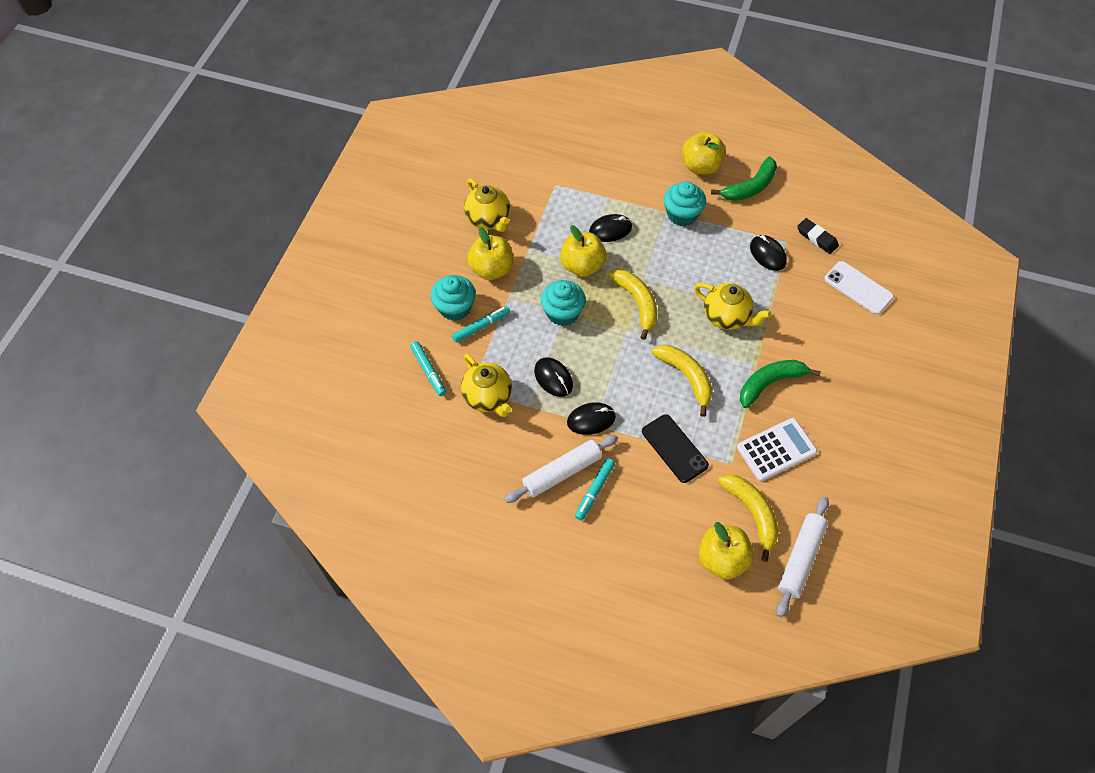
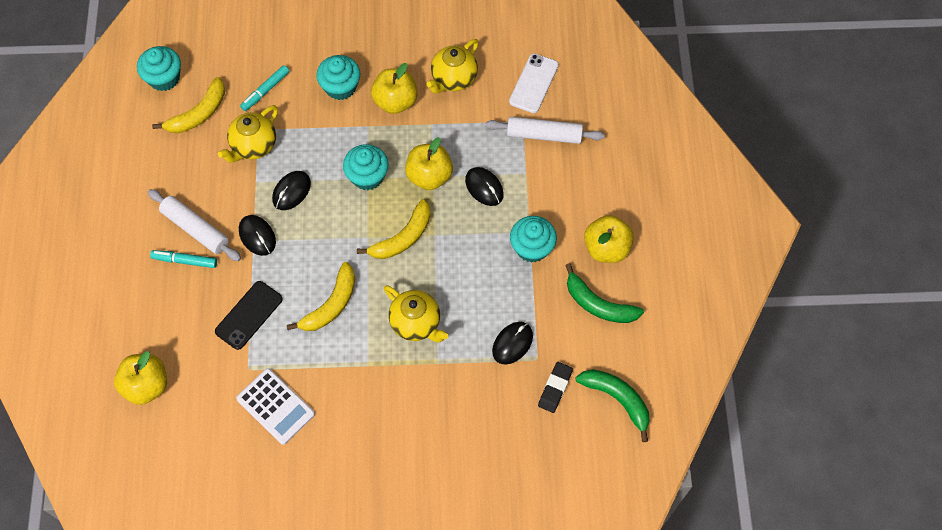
camera: 70 degrees right, 5 degrees up
turquoise marker [452,306,510,343] -> none
yellow teapot [694,283,772,330] -> yellow teapot turned 60 degrees counterclockwise [384,285,448,343]
yellow banana [718,474,779,562] -> yellow banana moved to [152,77,225,133]
green banana [740,360,821,408] -> green banana moved to [576,369,650,442]
white rolling pin [776,496,829,617] -> white rolling pin moved to [485,117,605,144]
white phone [825,261,894,315] -> white phone moved to [509,53,559,113]
none -> turquoise cupcake [137,46,181,91]

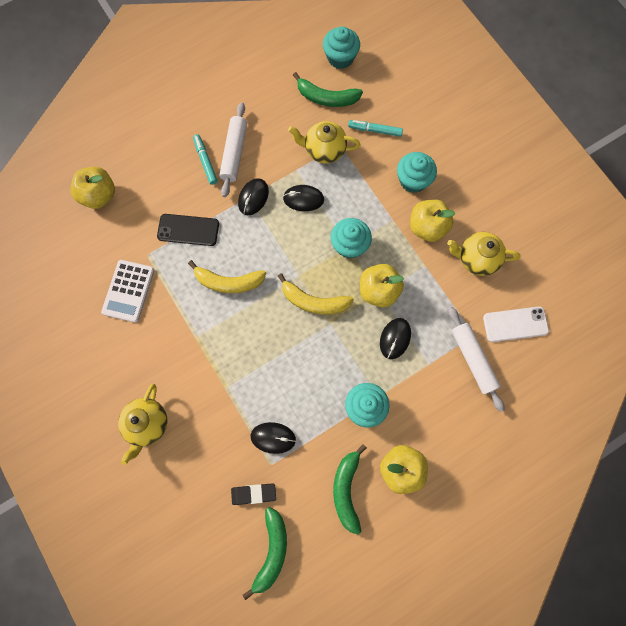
camera: 60 degrees right, 10 degrees up
yellow banana [152,77,225,133] -> green banana [293,72,363,107]
yellow teapot [384,285,448,343] -> yellow teapot moved to [118,384,167,465]

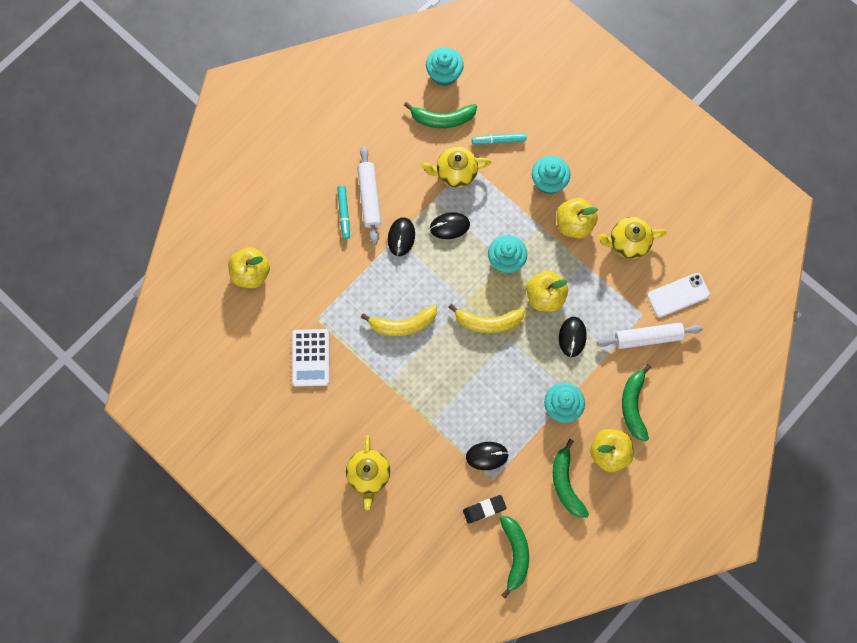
camera: 15 degrees left, 0 degrees up
black phone [157,214,219,246] -> none
turquoise marker [193,134,218,185] -> turquoise marker turned 150 degrees counterclockwise [337,185,350,239]
white rolling pin [448,307,504,412] -> white rolling pin turned 60 degrees counterclockwise [597,323,703,349]
none -> green banana [622,364,651,441]

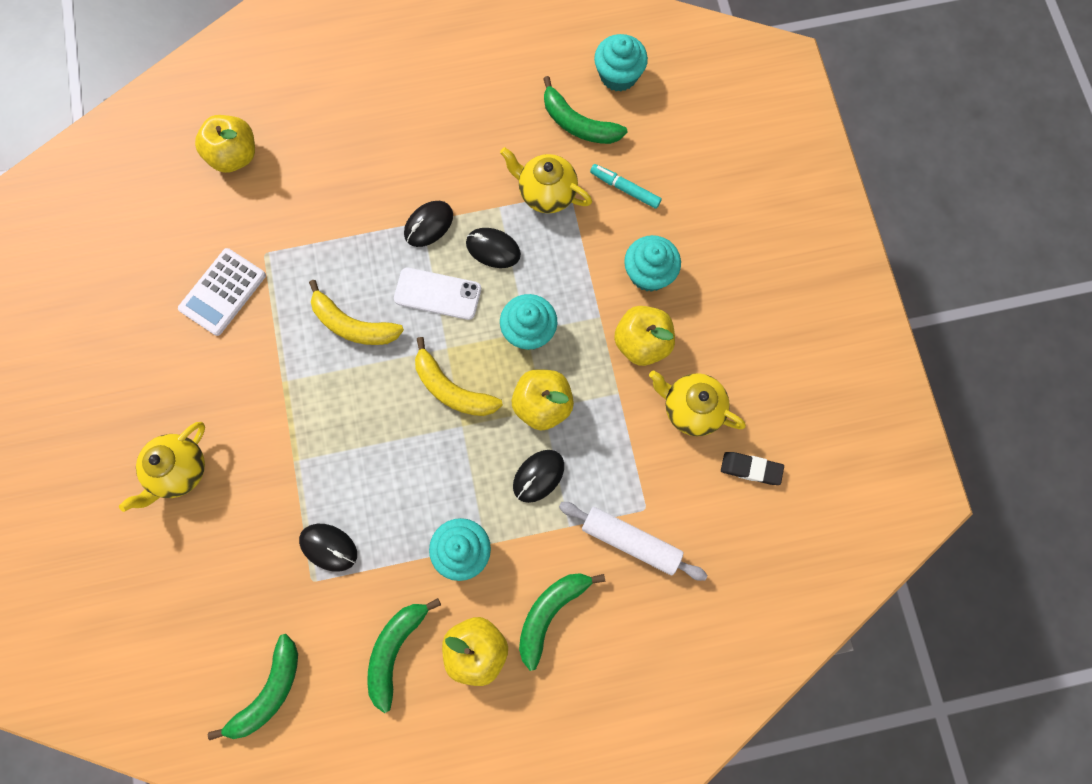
camera: 35 degrees right, 0 degrees up
turquoise marker [337,185,350,239] -> none
white rolling pin [357,146,381,245] -> none
black eraser [463,495,506,524] -> black eraser moved to [721,452,784,485]
white phone [647,273,710,317] -> white phone moved to [394,268,481,320]

